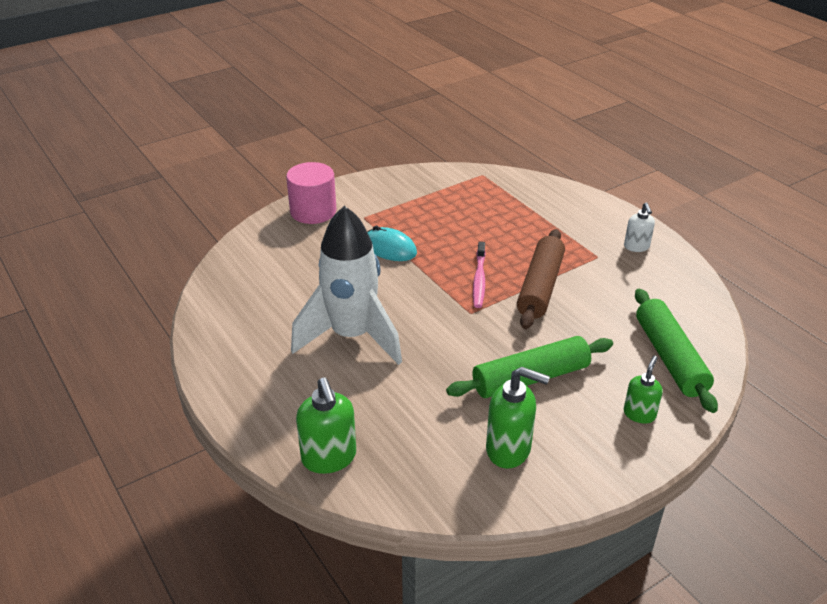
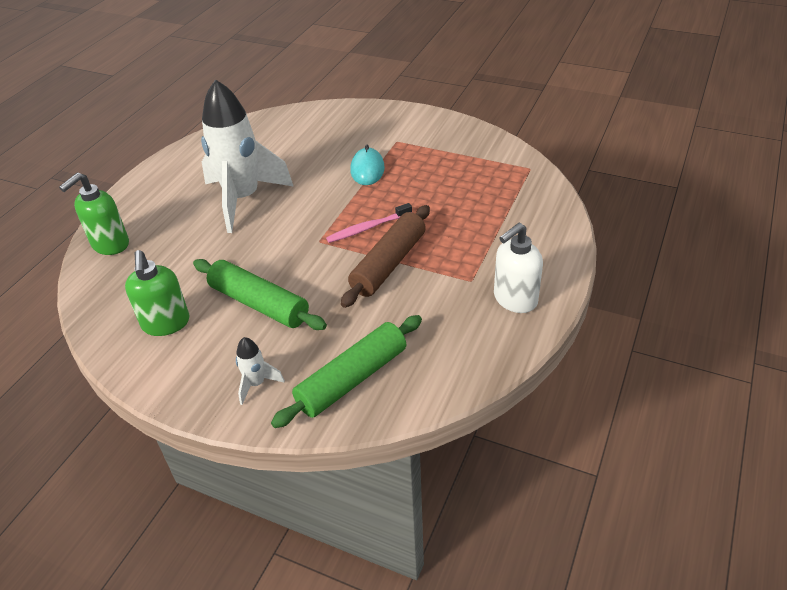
camera: 60 degrees right, 5 degrees up
pink cylinder [286,162,336,224] -> none
brown rolling pin [517,229,565,329] -> brown rolling pin turned 45 degrees counterclockwise [341,205,430,308]
white soap dispenser [624,202,655,252] -> white soap dispenser [494,223,543,313], size x1.62
green soap dispenser [624,356,663,424] -> white rocket [236,337,285,405]

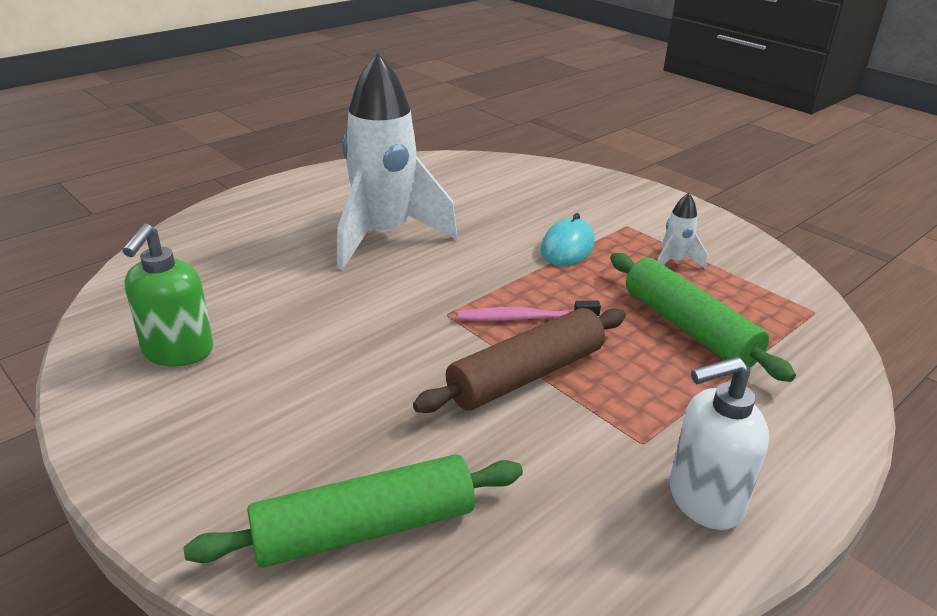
camera: 20 degrees right, 10 degrees down
green soap dispenser [59,173,129,255] -> none
green rolling pin [193,259,327,330] -> green rolling pin moved to [610,253,796,382]
white rocket [236,337,285,405] -> white rocket moved to [657,193,707,269]

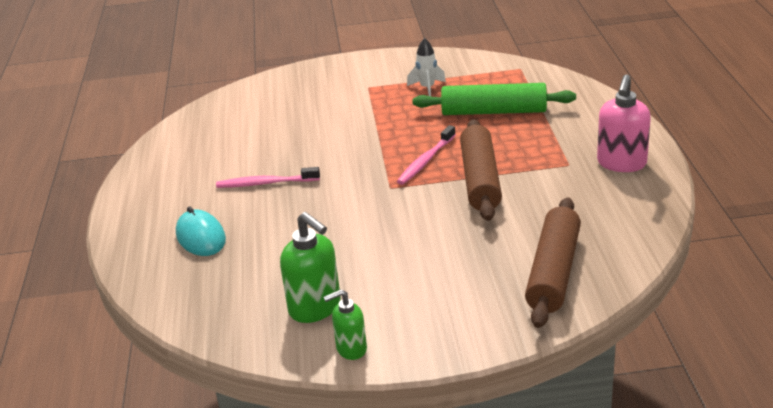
camera: 50 degrees left, 0 degrees up
green rolling pin [184,454,523,568] -> brown rolling pin [525,197,581,328]
white rocket [337,52,458,270] -> pink toothbrush [216,167,320,188]
turquoise mouse [540,213,594,266] -> turquoise mouse moved to [176,206,226,256]
white soap dispenser [669,357,769,530] -> pink soap dispenser [597,75,651,172]
none -> green soap dispenser [323,289,367,360]

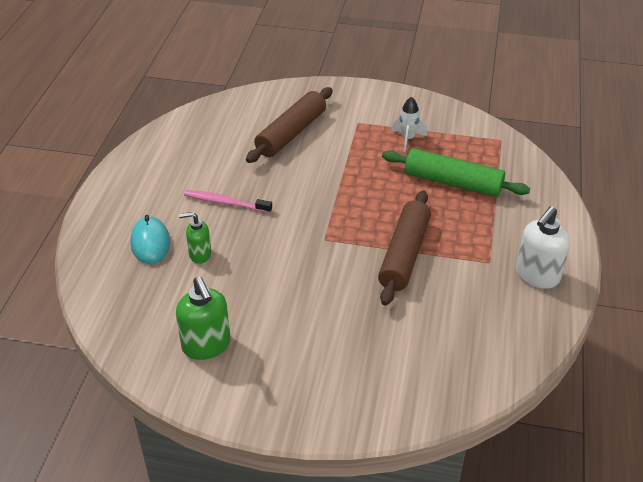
camera: 15 degrees right, 10 degrees up
green soap dispenser [323,289,367,360] -> green soap dispenser moved to [179,212,211,264]
pink toothbrush [397,125,456,185] -> none
brown rolling pin [525,197,581,328] -> brown rolling pin moved to [246,87,333,163]
pink soap dispenser [597,75,651,172] -> white soap dispenser [516,206,570,289]

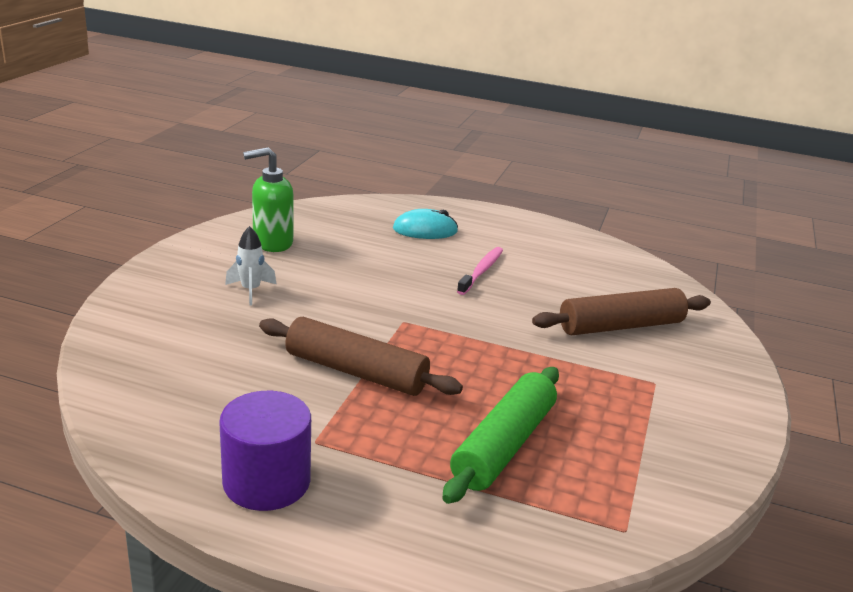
camera: 95 degrees right, 15 degrees down
green soap dispenser [179,212,211,264] -> none
brown rolling pin [246,87,333,163] -> brown rolling pin turned 60 degrees counterclockwise [532,288,711,336]
white rocket [392,97,428,152] -> white rocket moved to [225,226,276,305]
white soap dispenser [516,206,570,289] -> purple cylinder [219,391,311,511]

